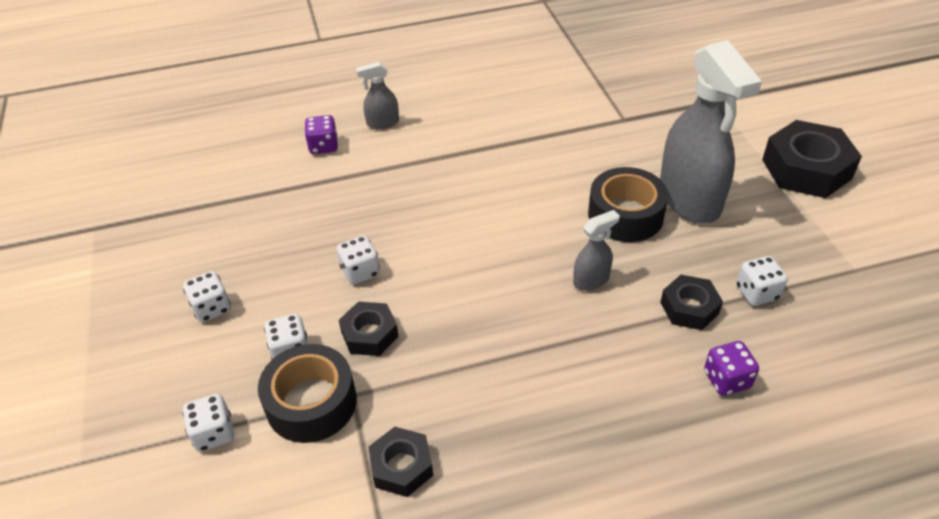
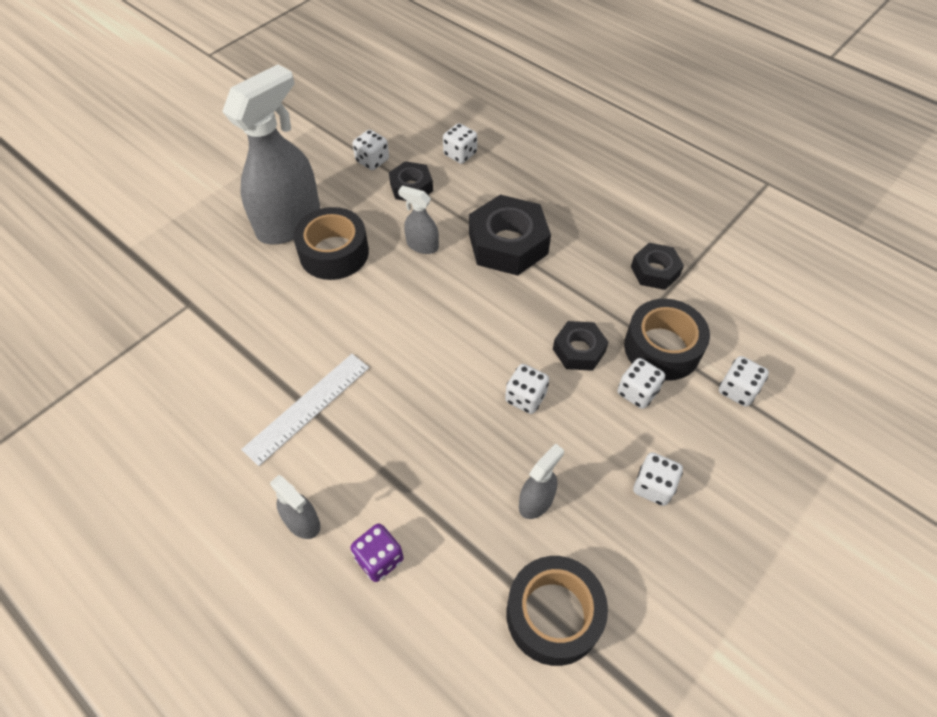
camera: 125 degrees left, 10 degrees up
purple dice [704,341,759,396] -> white dice [443,123,477,164]
black nut [762,120,862,198] -> black nut moved to [469,195,551,276]
none -> white ruler [241,354,369,466]
none -> black tape [506,556,608,666]
none -> grey spray bottle [519,443,564,519]

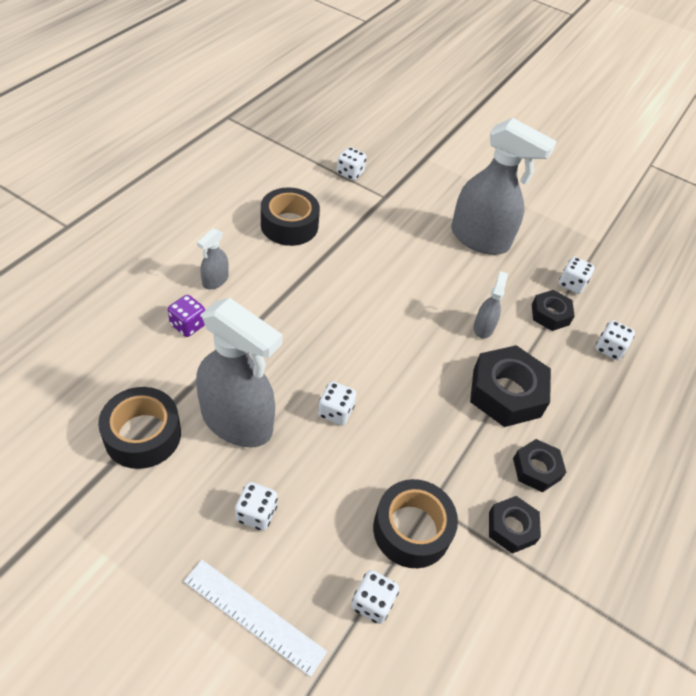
camera: 75 degrees right, 5 degrees down
white ruler [241,354,369,466] -> white ruler moved to [184,560,327,677]
black tape [293,207,369,280] -> black tape moved to [261,187,320,246]
grey spray bottle [519,443,564,519] -> grey spray bottle [196,297,283,447], size x2.22
black nut [553,321,608,371] -> black nut moved to [513,439,566,492]
white dice [617,358,665,409] -> white dice moved to [337,147,367,181]

